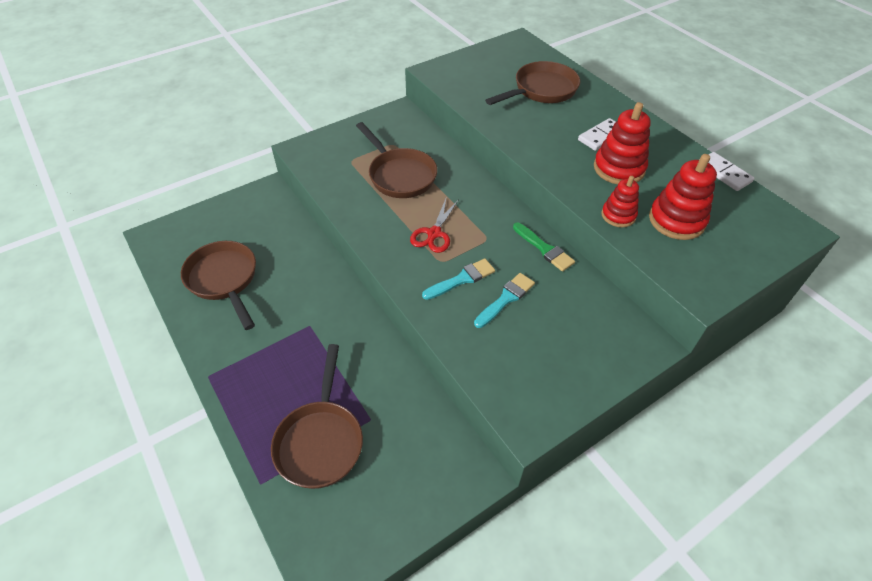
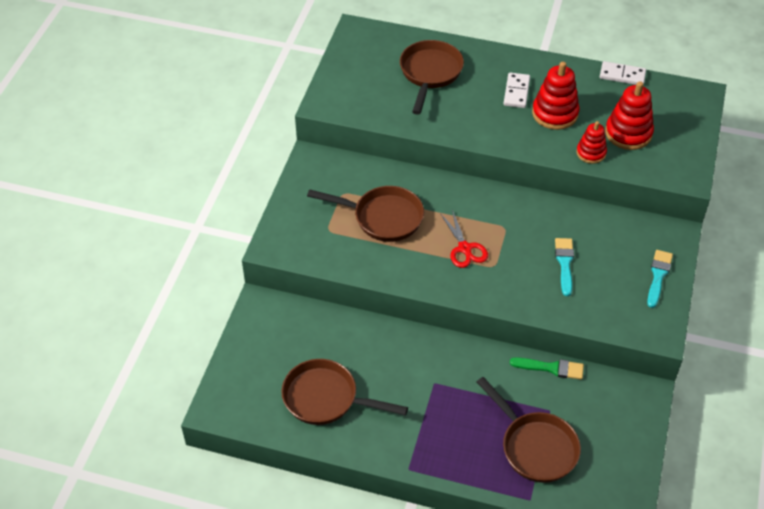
camera: 40 degrees left, 0 degrees up
turquoise brush [422,258,495,300] -> turquoise brush moved to [647,250,673,308]
green brush [513,223,575,272] -> green brush moved to [510,357,584,380]

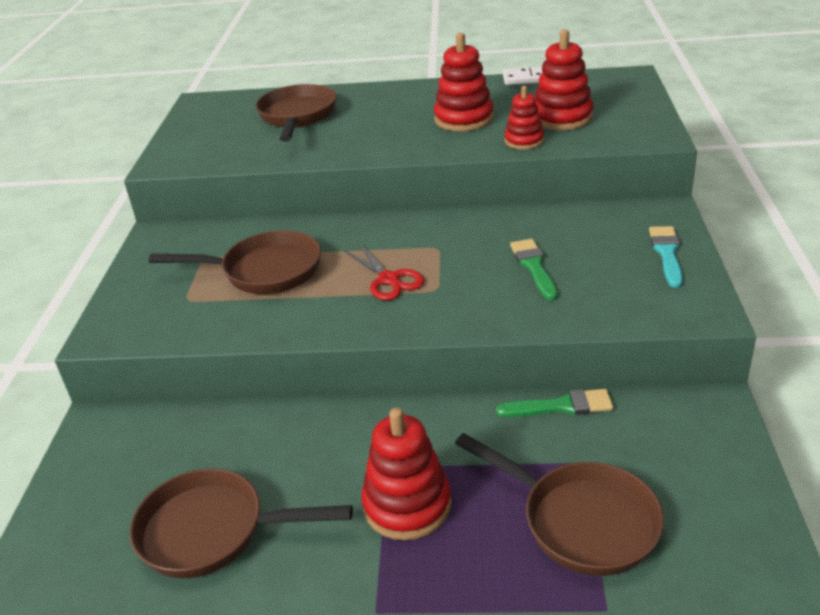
camera: 10 degrees left, 15 degrees down
white domino [504,73,530,108] -> none
turquoise brush [555,238,574,296] -> green brush [510,239,558,300]
none -> red stacking toy [361,408,452,540]

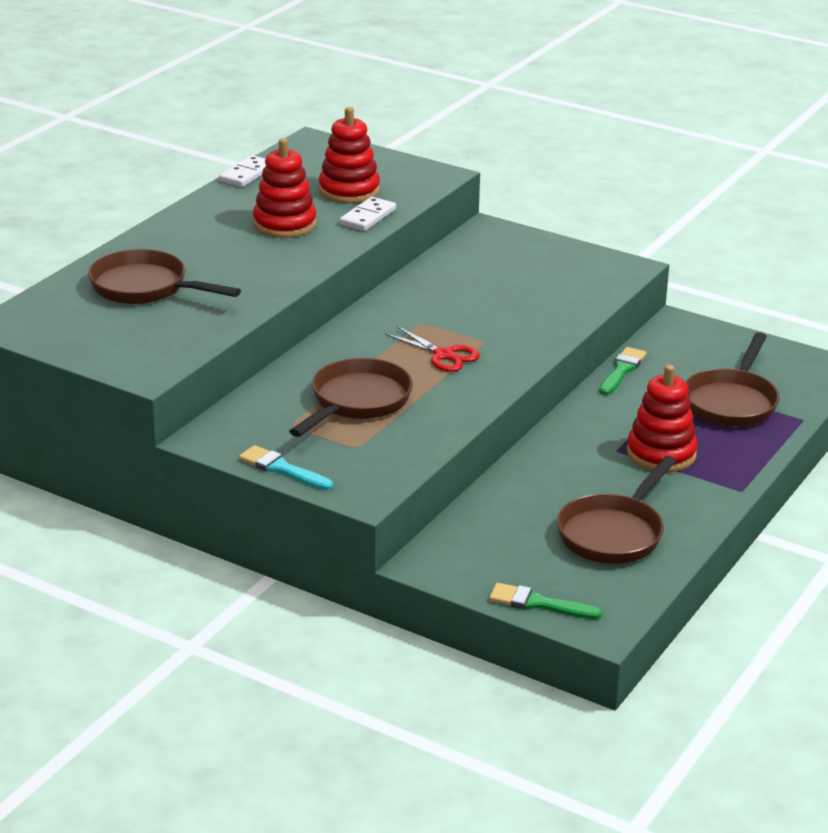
camera: 65 degrees left, 5 degrees down
red scissors [344,243,424,300] -> red scissors turned 45 degrees clockwise [385,326,480,372]
brown pan [455,433,664,576] -> brown pan turned 135 degrees clockwise [685,332,779,427]
red stacking toy [504,86,544,150] -> white domino [340,197,396,231]
green brush [510,239,558,300] -> green brush moved to [489,583,602,620]
turquoise brush [649,226,683,288] -> turquoise brush moved to [239,445,333,490]

